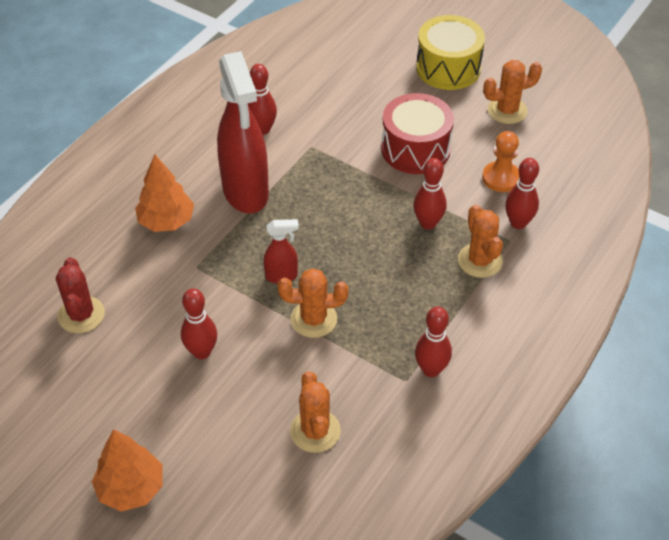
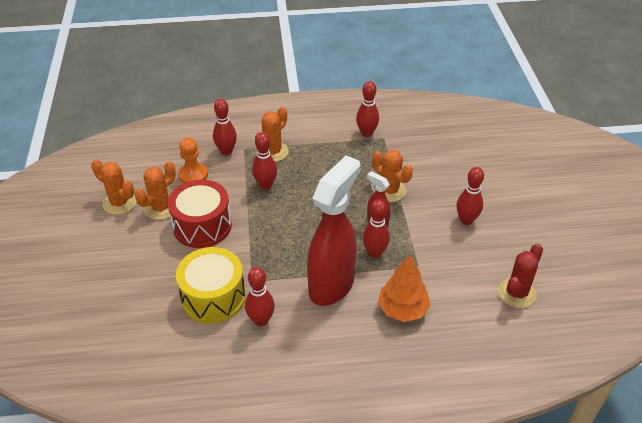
camera: 130 degrees left, 5 degrees down
orange tree [92,429,163,511] -> none
orange cactus [290,371,341,453] -> orange cactus moved to [135,161,176,220]
yellow drum [416,15,485,90] -> yellow drum moved to [176,247,246,324]
none -> red bowling pin [363,199,390,258]

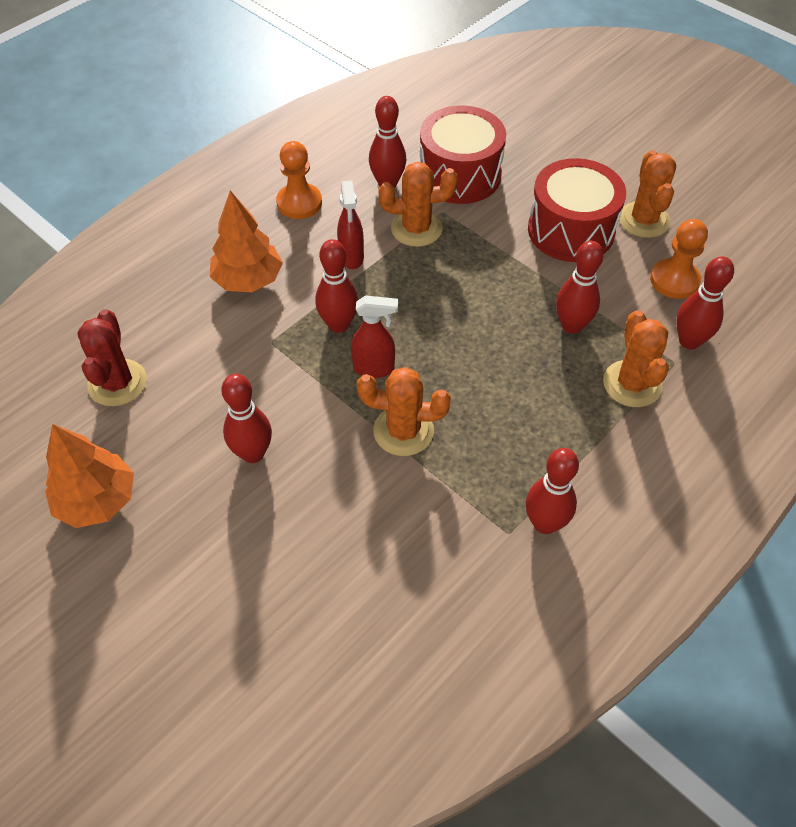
camera: 140 degrees right, 10 degrees up
orange cactus [91,159,137,215] -> orange cactus moved to [378,162,458,247]
yellow drum [176,247,246,324] -> red drum [420,105,506,204]
red spray bottle [307,155,361,306] -> red spray bottle [337,180,364,269], size x0.45
none -> orange tree [45,424,134,528]
none -> orange pawn [276,141,322,219]

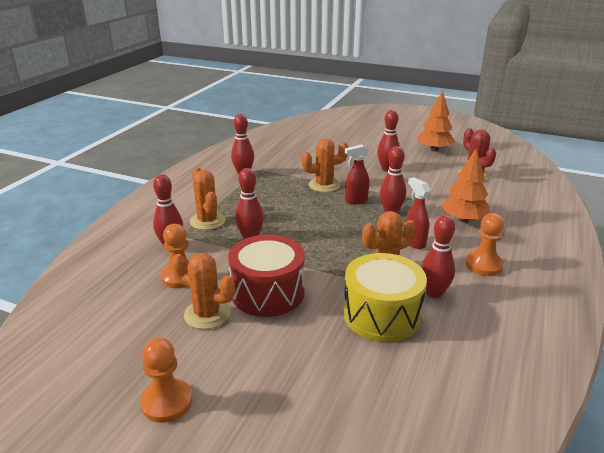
camera: 160 degrees right, 25 degrees down
red drum [420,105,506,204] -> yellow drum [343,253,427,342]
orange cactus [619,150,676,238] -> orange cactus turned 45 degrees counterclockwise [171,253,235,329]
none -> orange pawn [140,338,193,423]

